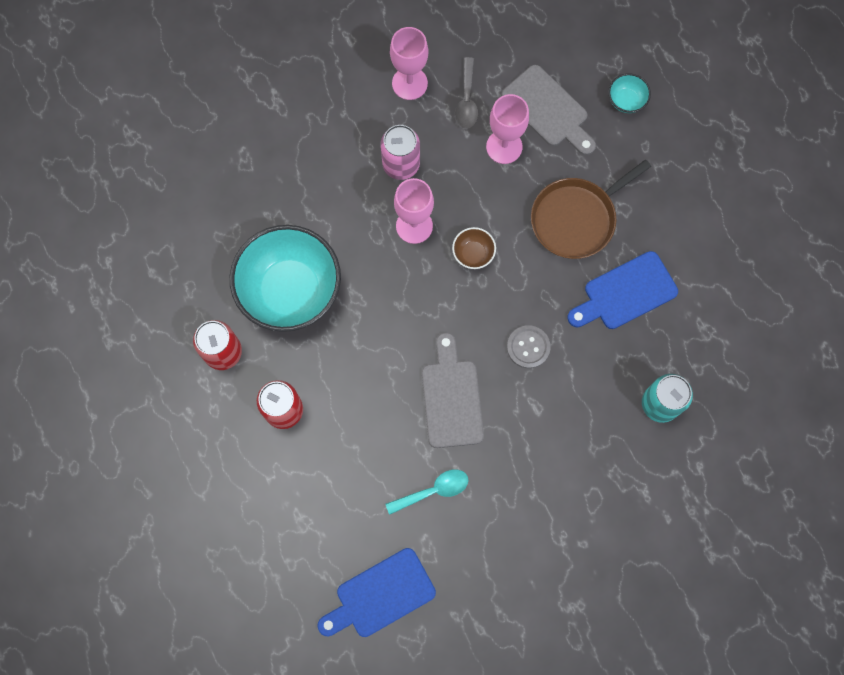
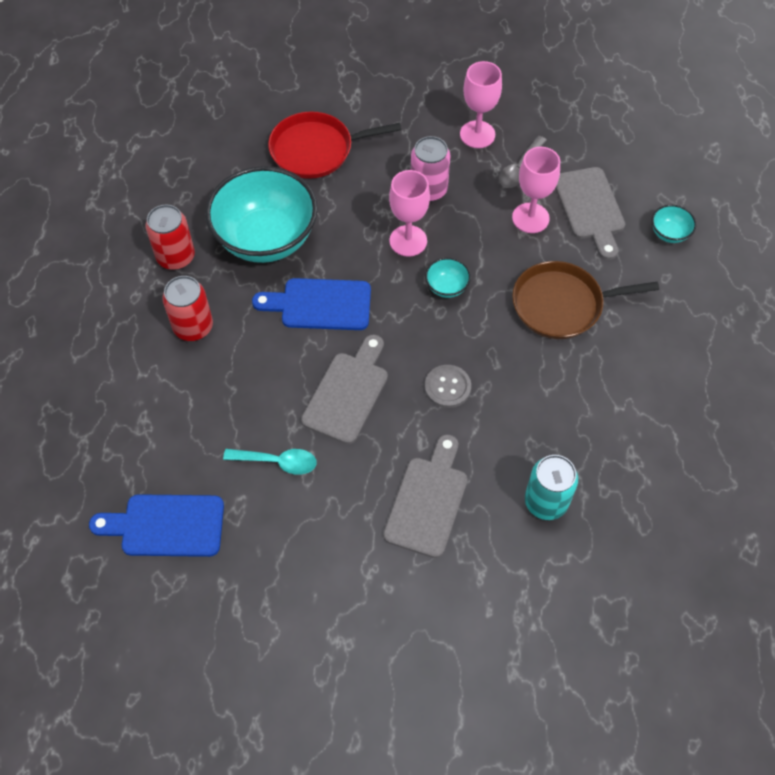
camera: 30 degrees right, 15 degrees down
brown bowl [452,227,496,269] -> turquoise bowl [425,258,471,298]
blue cutting board [567,251,678,329] -> blue cutting board moved to [252,278,371,330]
none -> red pan [268,111,401,179]
none -> grey cutting board [383,434,468,558]

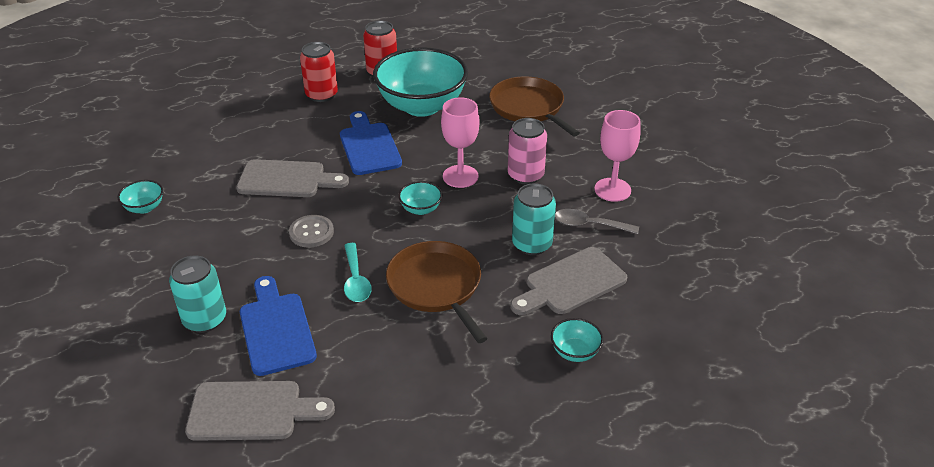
camera: 70 degrees right, 20 degrees down
blue cutting board [89,494,224,557] -> blue cutting board moved to [240,276,317,376]
turquoise spoon [223,449,317,475] -> turquoise spoon moved to [344,243,372,302]
red pan [268,111,401,179] -> brown pan [489,76,580,136]
grey cutting board [383,434,468,558] -> grey cutting board moved to [185,381,335,441]
pink goblet [512,147,560,233] -> turquoise can [512,183,556,255]
none -> turquoise bowl [118,180,163,214]

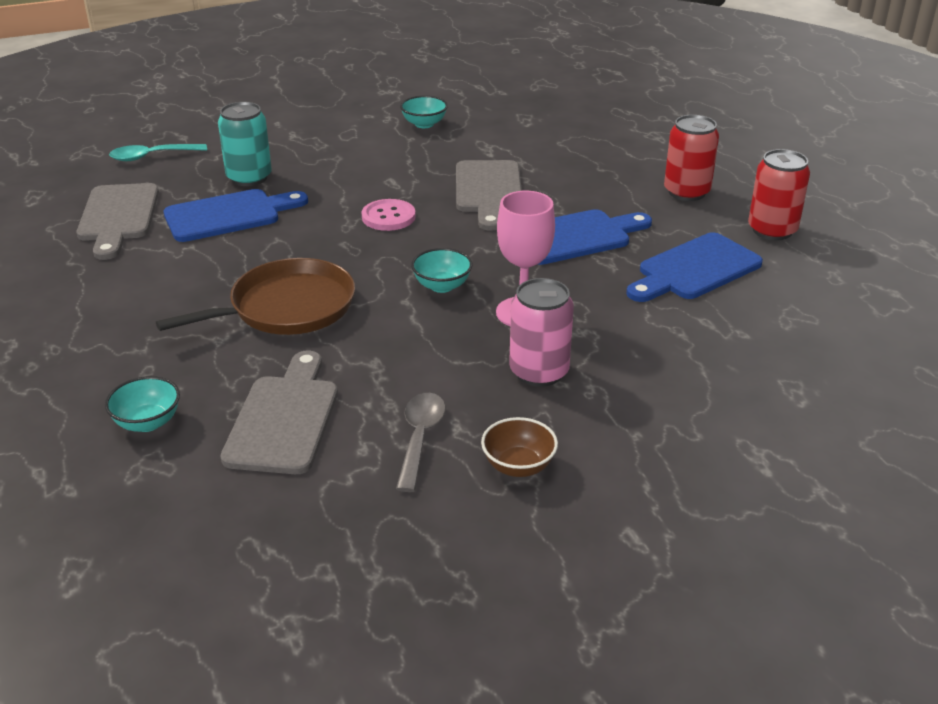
camera: 85 degrees right, 5 degrees down
grey button [289,215,334,248] -> pink button [361,199,416,231]
turquoise spoon [344,243,372,302] -> turquoise spoon moved to [109,144,207,161]
turquoise bowl [373,47,468,117] -> blue cutting board [626,232,763,302]
brown pan [489,76,580,136] -> none
grey cutting board [510,247,627,315] -> grey cutting board turned 45 degrees clockwise [220,351,338,474]
turquoise can [512,183,556,255] -> none
pink goblet [594,110,641,202] -> brown bowl [481,417,558,477]

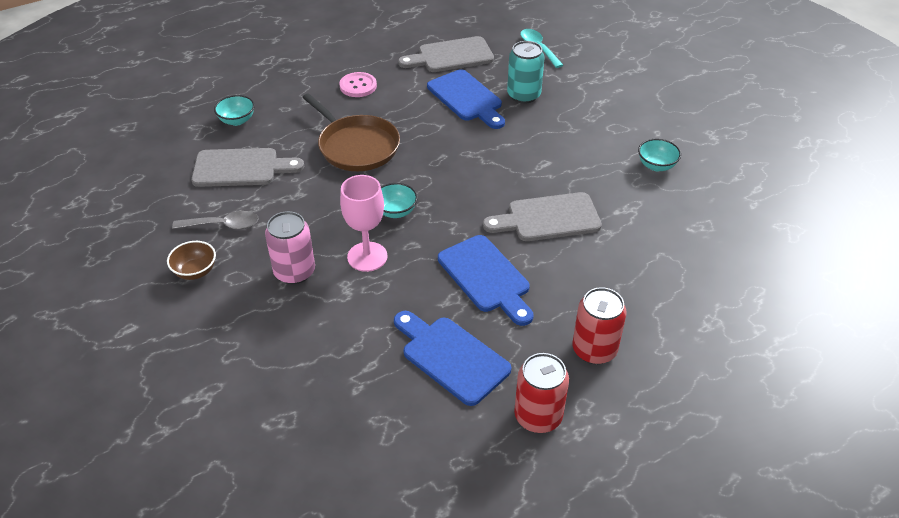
camera: 80 degrees right, 10 degrees up
pink button [361,199,416,231] -> pink button moved to [339,72,377,97]

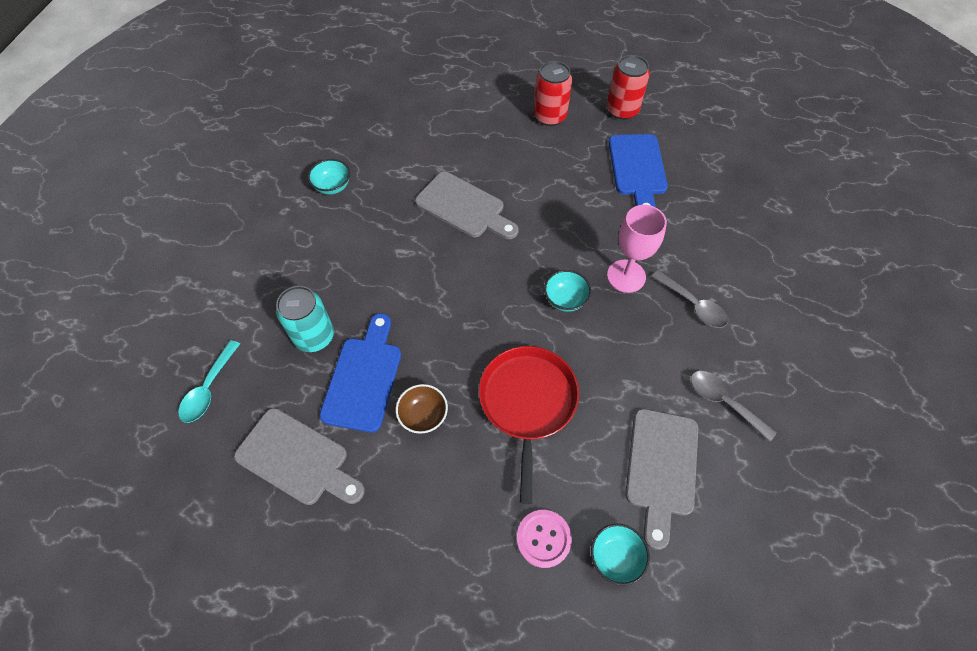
camera: 135 degrees left, 15 degrees up
brown bowl [167,241,216,280] -> brown bowl moved to [396,384,448,434]
grey cutting board [191,148,304,187] -> grey cutting board turned 120 degrees counterclockwise [625,409,698,550]
pink can [265,211,315,284] -> grey spoon [651,270,728,328]
brown pan [302,93,400,171] -> red pan [479,346,579,504]
pink button [339,72,377,97] -> pink button moved to [516,510,572,568]
blue cutting board [438,235,533,326] -> none

